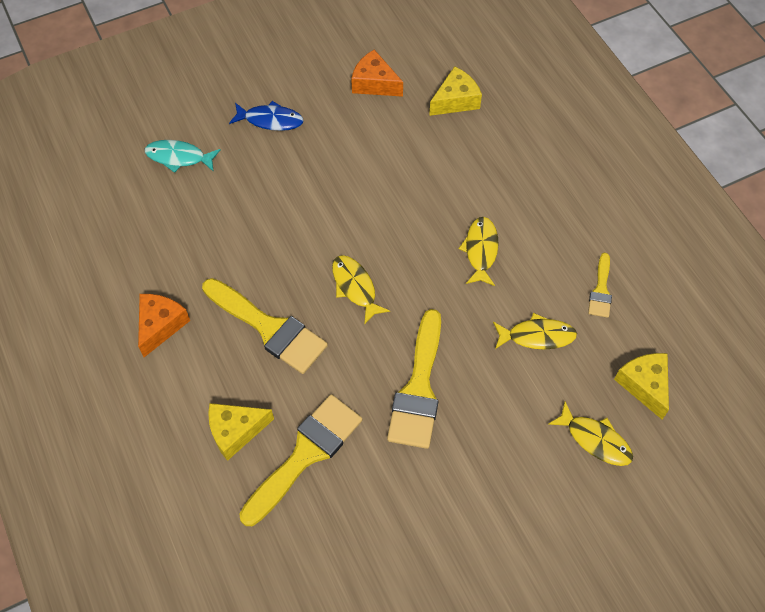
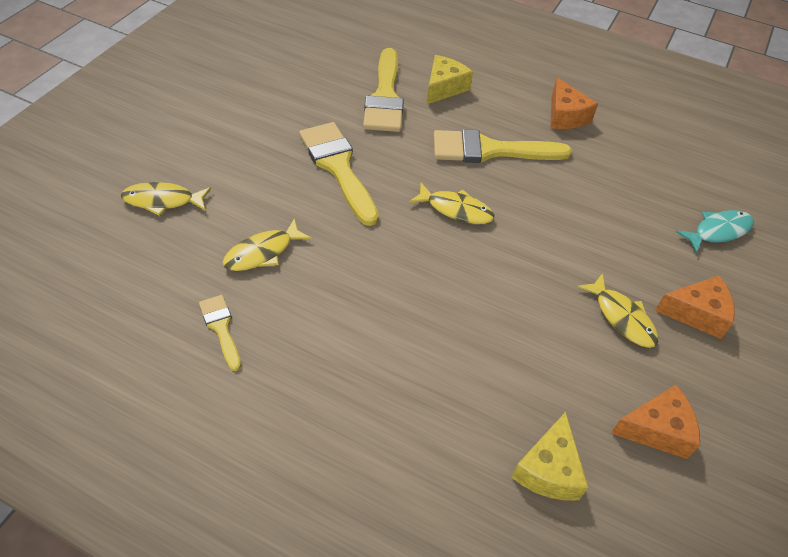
camera: 140 degrees right, 10 degrees down
blue fish [229,101,304,131] -> orange cheese [655,276,735,339]
yellow fish [459,217,499,286] -> yellow fish moved to [577,273,658,348]
yellow cheese [614,353,669,419] -> none

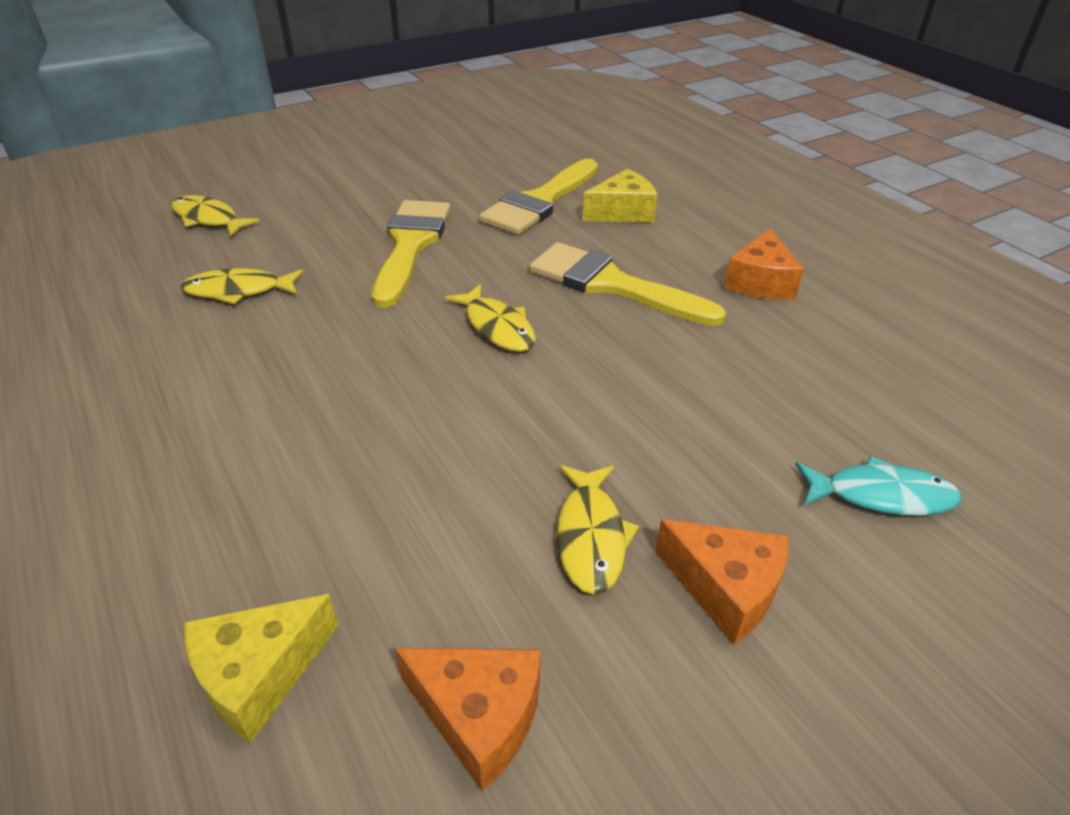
camera: 35 degrees right, 10 degrees down
yellow brush [199,295,241,371] -> none

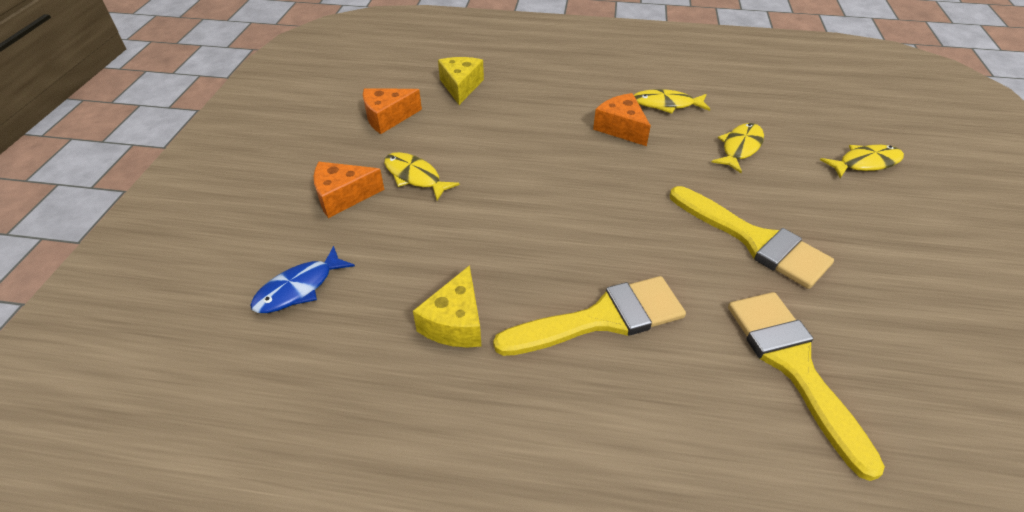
camera: 130 degrees right, 5 degrees up
yellow fish [445,284,536,352] -> yellow fish moved to [634,89,710,114]
yellow cheese [582,169,657,223] -> yellow cheese moved to [413,265,482,348]
orange cheese [724,228,804,300] -> orange cheese moved to [593,93,651,146]
turquoise fish [795,456,961,516] -> blue fish [250,246,355,313]

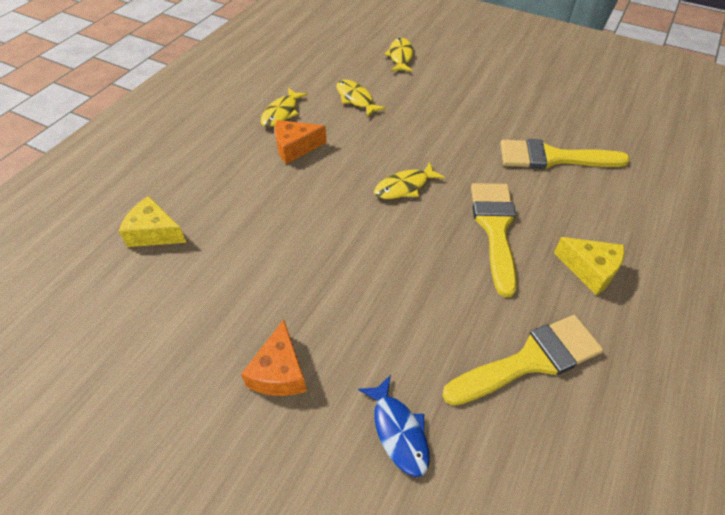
camera: 70 degrees left, 5 degrees up
orange cheese [363,88,422,134] -> none
yellow fish [384,152,460,200] -> yellow fish moved to [374,162,445,199]
yellow cheese [413,265,482,348] -> yellow cheese moved to [554,237,625,295]
yellow brush [670,186,834,289] -> yellow brush moved to [442,315,603,405]

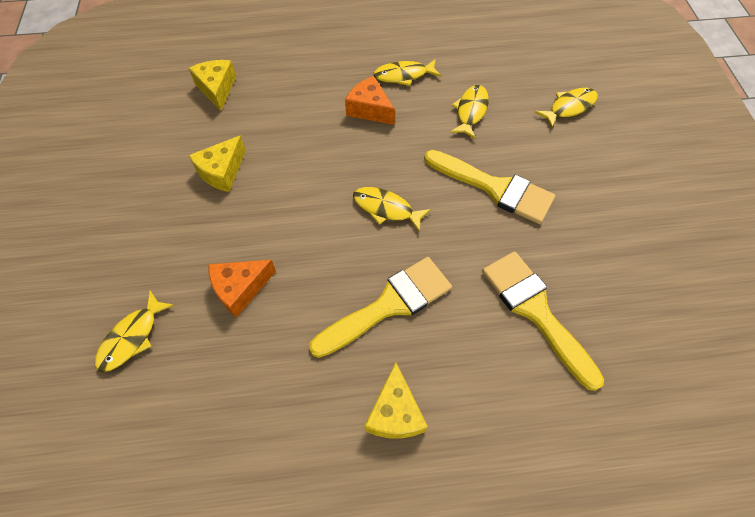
camera: 55 degrees right, 10 degrees up
orange cheese [241,320,307,396] -> orange cheese moved to [208,260,276,318]
blue fish [358,375,430,477] -> yellow fish [95,290,175,372]
yellow brush [442,315,603,405] -> yellow brush moved to [424,150,555,224]
none -> yellow cheese [189,135,246,192]

